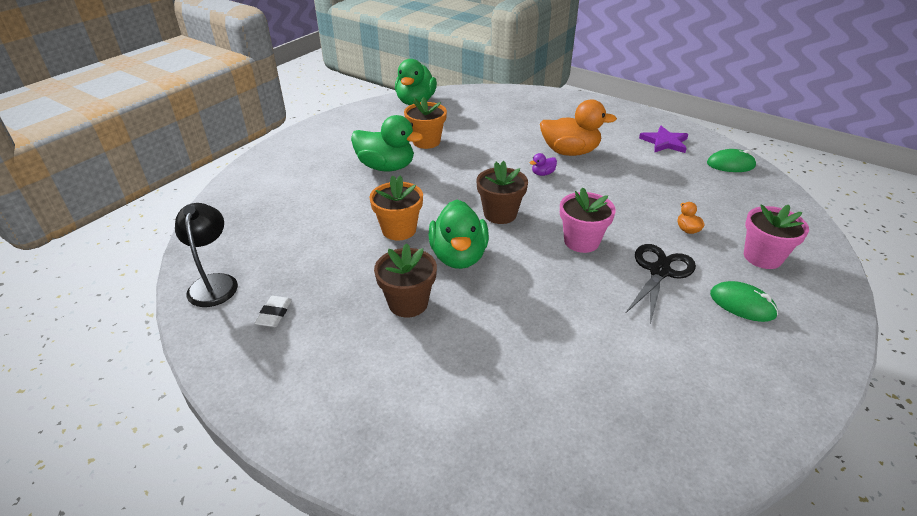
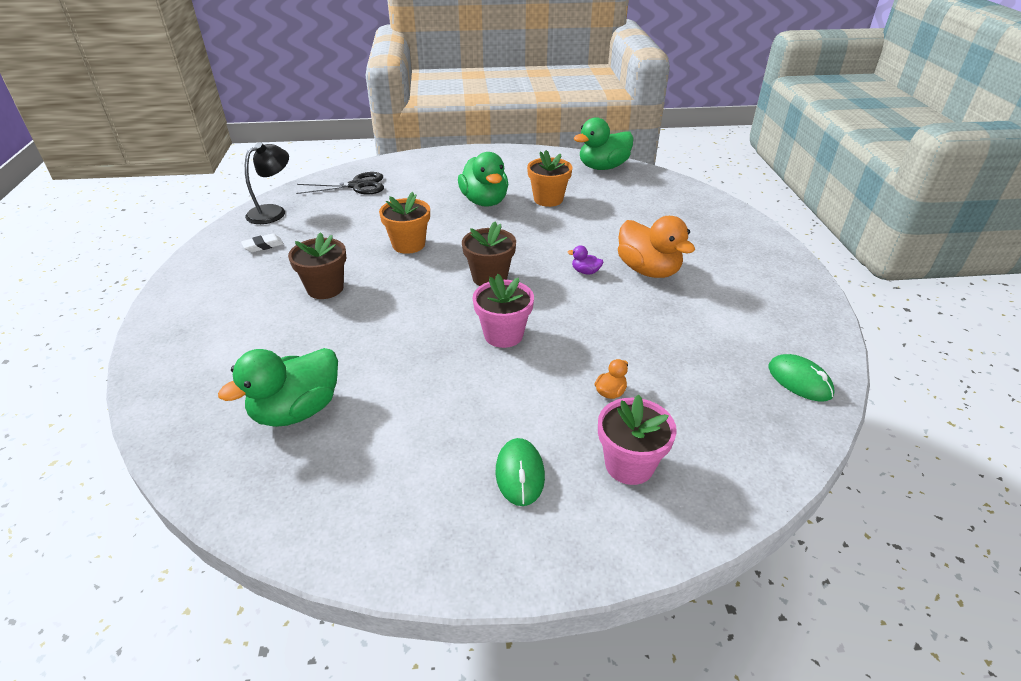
camera: 50 degrees right, 0 degrees up
green duck [428,200,489,269] -> green duck moved to [218,348,338,427]
black scissors [625,244,696,321] -> black scissors moved to [296,172,384,194]
purple star [639,126,688,153] -> none

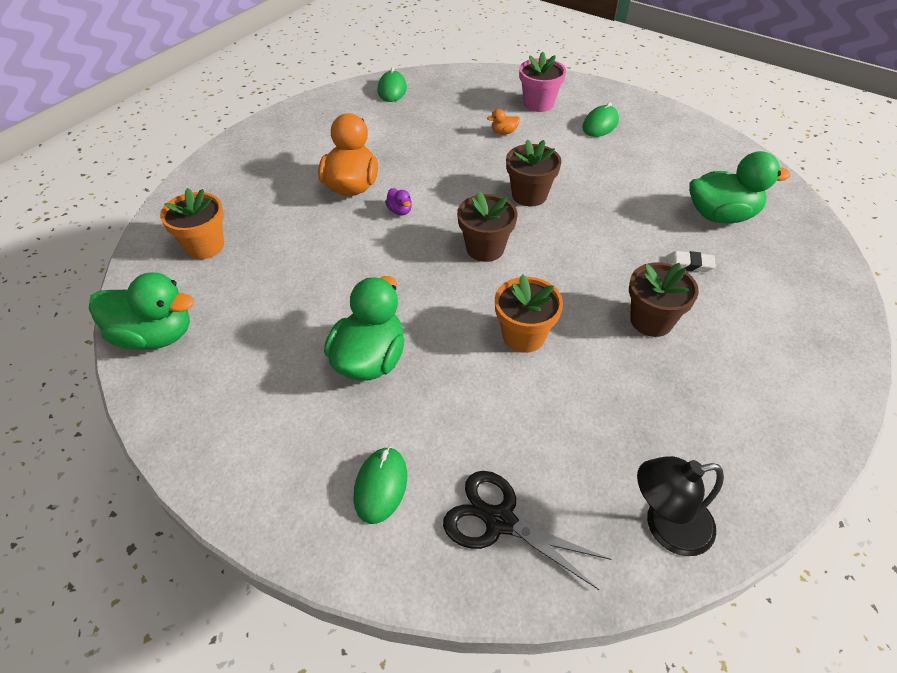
camera: 140 degrees left, 10 degrees up
white eraser [241,234,284,252] -> white eraser moved to [667,251,716,272]
pink flower pot [473,274,534,348] -> brown flower pot [506,139,561,207]
orange flower pot [527,150,572,207] -> orange flower pot moved to [160,188,224,259]
none -> green mouse [354,447,407,524]

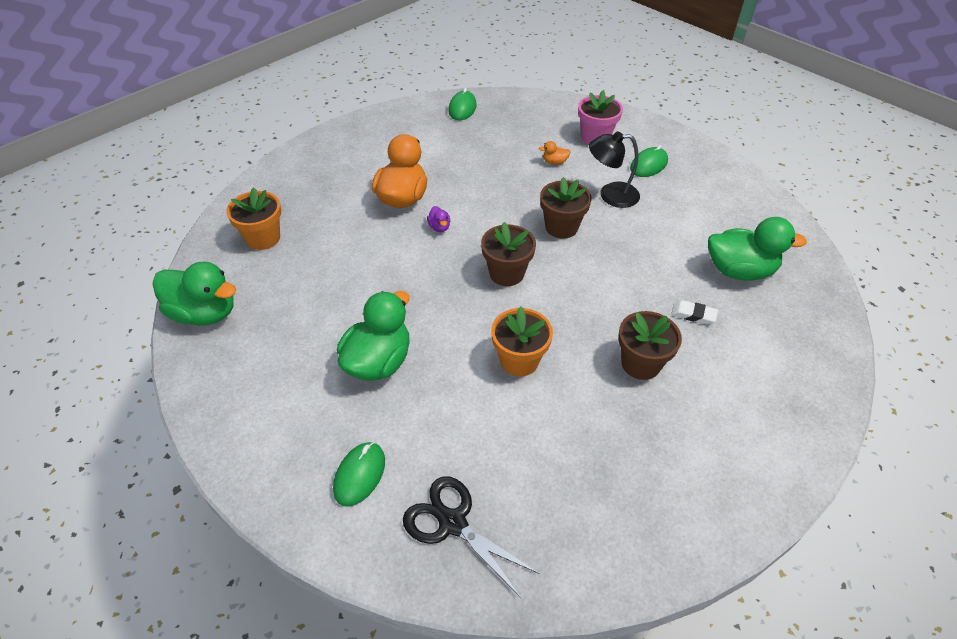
camera: 10 degrees right, 0 degrees up
black lamp [637,456,724,556] -> black lamp moved to [589,131,640,208]

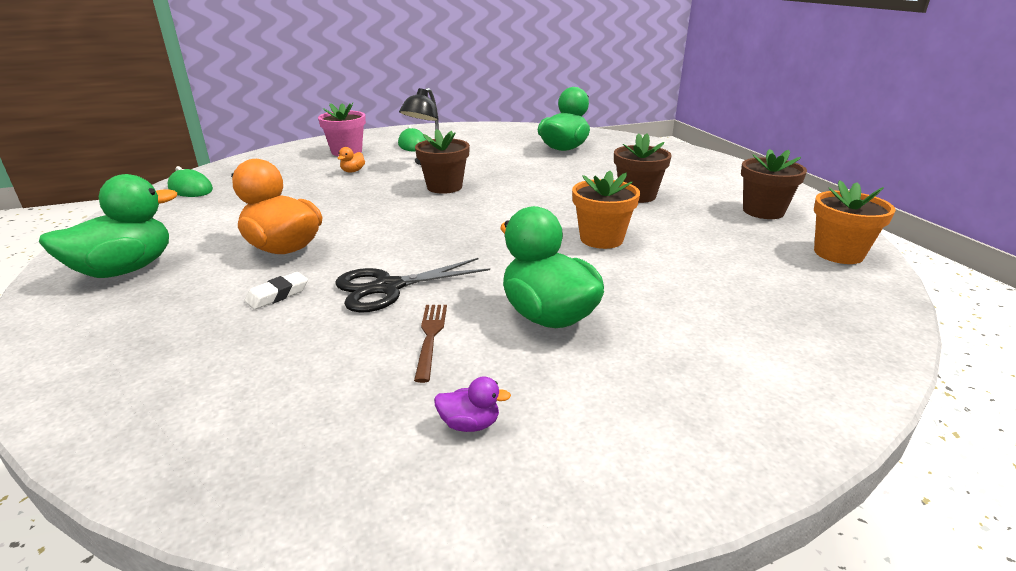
camera: 65 degrees left, 20 degrees down
green duck [153,262,236,325] -> green duck moved to [39,174,177,278]
orange flower pot [226,187,281,250] -> orange flower pot moved to [814,180,896,264]
green mouse [333,442,385,507] -> none
black scissors [403,476,540,598] -> black scissors moved to [335,258,490,313]
purple duck [427,206,450,232] -> purple duck moved to [434,376,511,432]
brown flower pot [481,222,536,286] -> brown flower pot moved to [741,149,807,219]
white eraser [671,300,718,324] -> white eraser moved to [244,272,308,310]
none -> brown fork [414,305,447,383]

